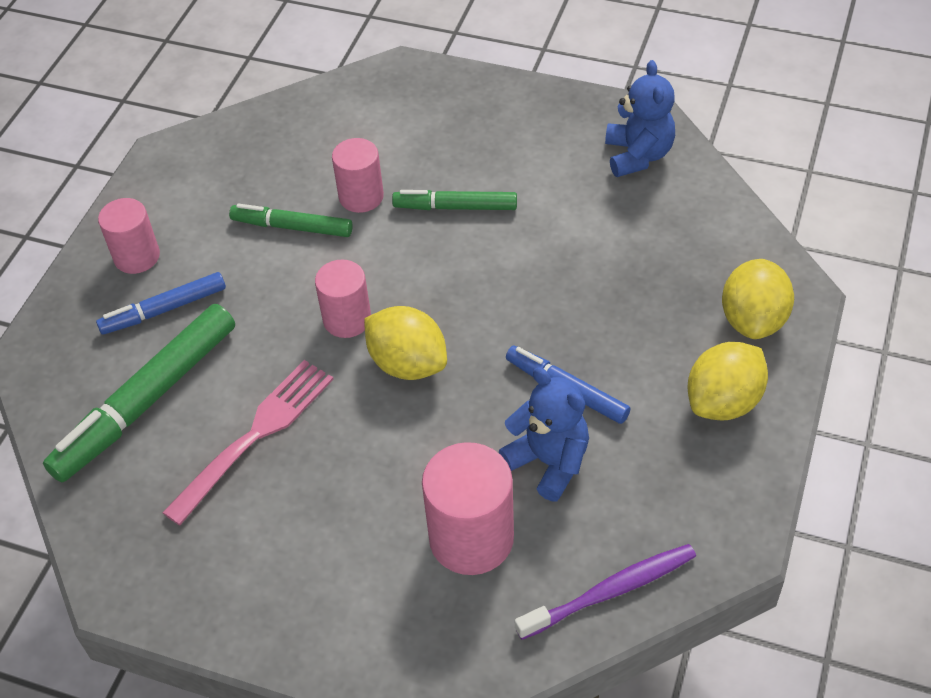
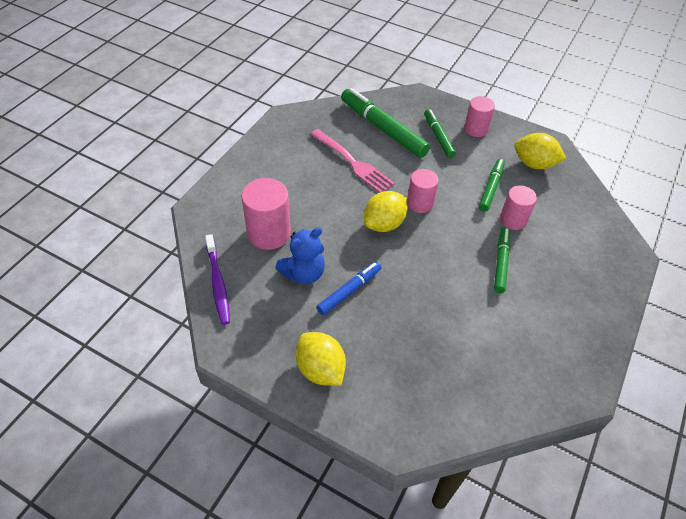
camera: 95 degrees right, 0 degrees up
blue marker [96,272,226,335] -> green marker [424,109,456,158]
blue teddy bear [605,60,675,177] -> none
yellow lemon [722,259,794,339] -> yellow lemon moved to [514,133,566,169]

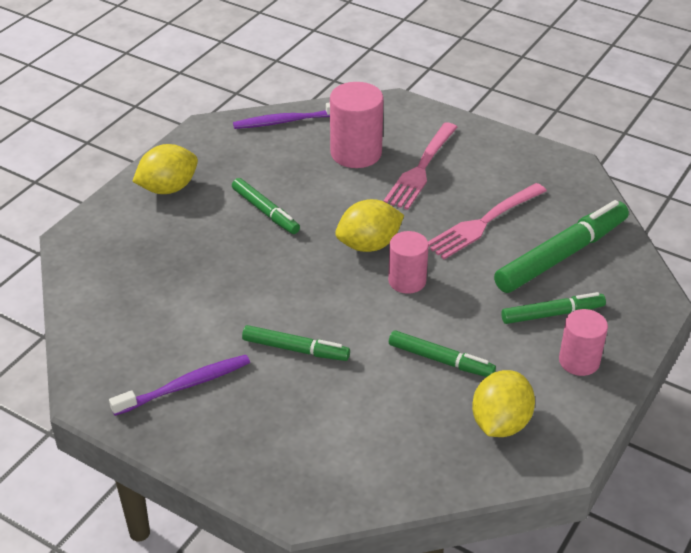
camera: 95 degrees right, 10 degrees down
blue teddy bear [275,227,325,284] -> none
blue marker [317,261,382,315] -> green marker [232,178,300,234]
yellow lemon [364,191,407,232] -> yellow lemon turned 75 degrees counterclockwise [335,199,404,252]
pink cylinder [500,185,537,230] -> none
none -> purple toothbrush [109,355,250,416]
none -> pink fork [383,122,458,210]

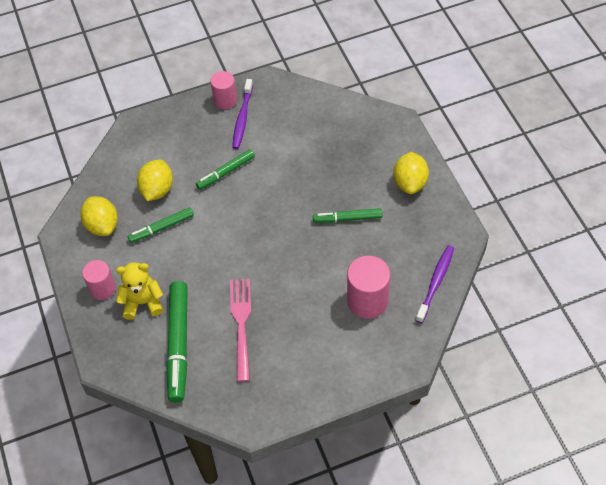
camera: 130 degrees right, 15 degrees up
yellow lemon [335,199,404,252] -> yellow lemon moved to [137,159,173,201]
pink fork [383,122,458,210] -> none
pink cylinder [388,231,429,294] -> pink cylinder moved to [211,71,237,109]
green marker [501,292,606,324] -> yellow teddy bear [116,262,163,320]

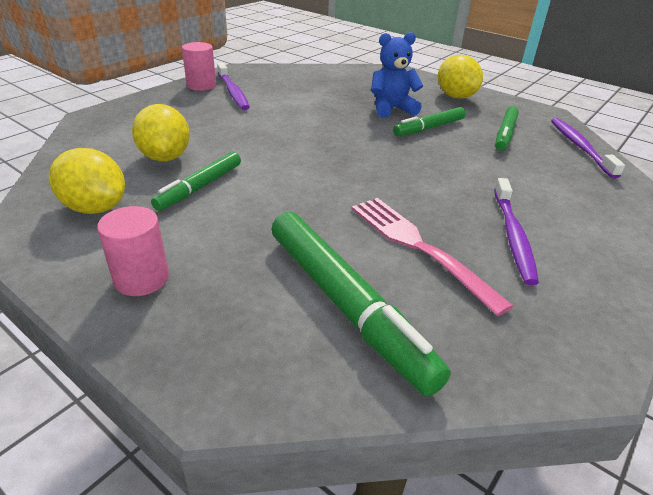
camera: 35 degrees left, 20 degrees down
yellow teddy bear [116,262,163,320] -> none
green marker [196,149,255,190] -> green marker moved to [495,107,519,151]
pink cylinder [347,256,390,319] -> none
none -> blue teddy bear [371,32,423,118]
none -> purple toothbrush [494,178,539,285]

